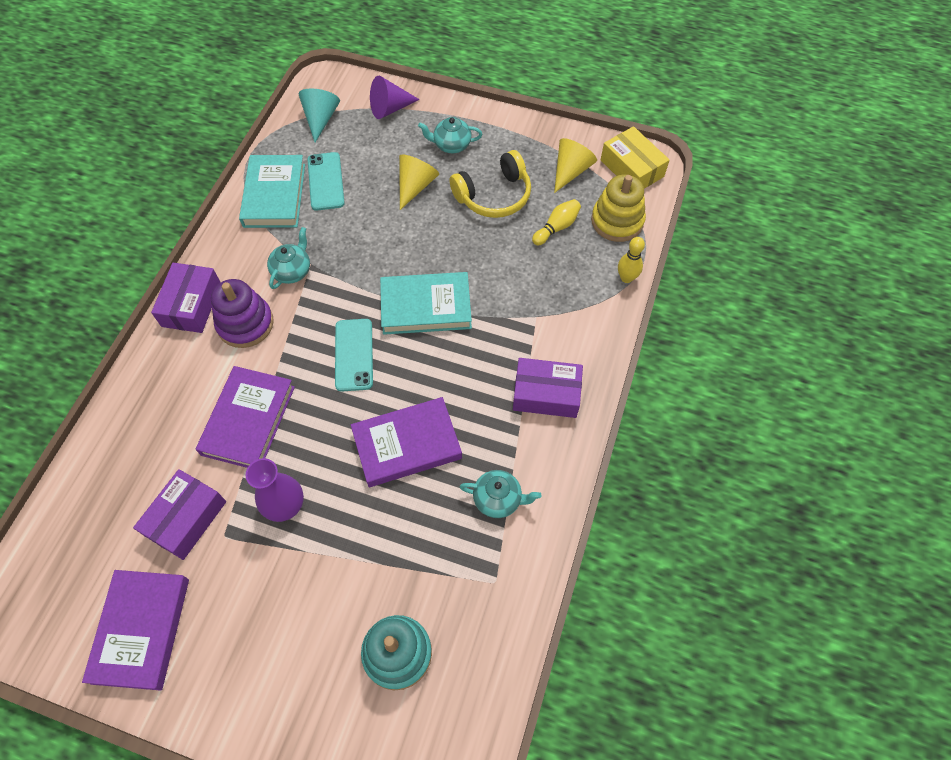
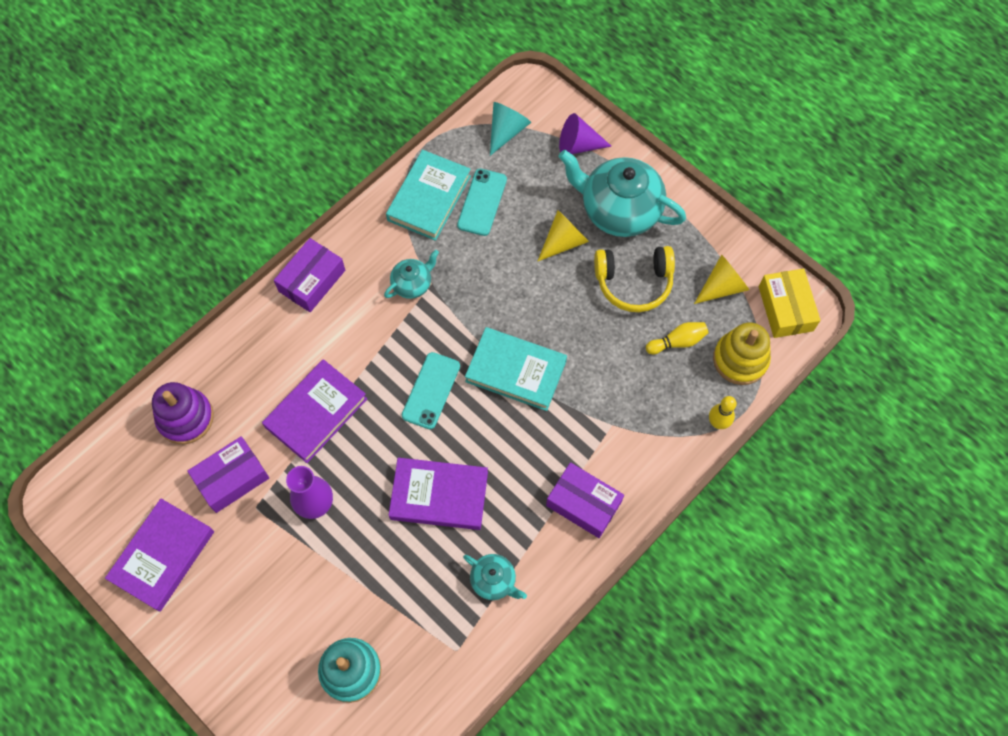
camera: 25 degrees right, 5 degrees up
purple stacking toy [211,279,274,348] -> purple stacking toy moved to [152,382,214,444]
turquoise teapot [418,117,482,153] -> turquoise teapot [559,150,686,237], size x2.05

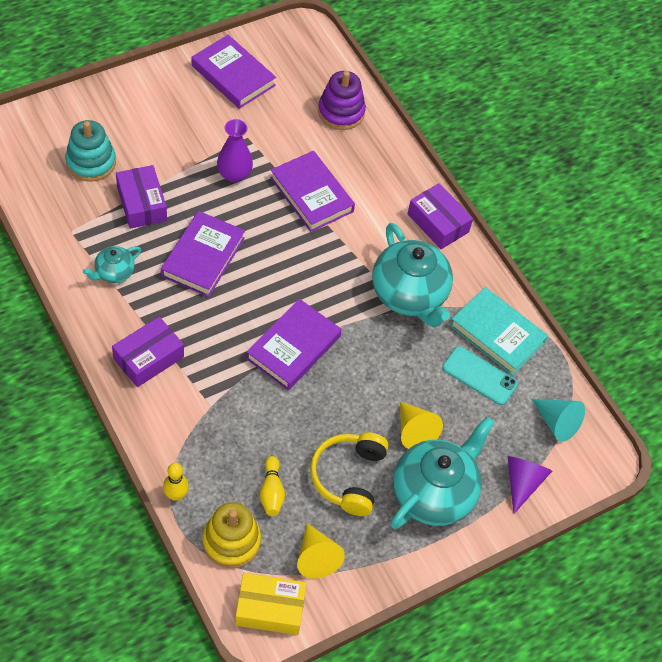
camera: 100 degrees right, 10 degrees down
purple box [187,436,269,513] -> purple box moved to [116,165,167,229]
turquoise teapot [384,250,439,299] -> turquoise teapot [372,223,453,327], size x2.05
turquoise phone [402,352,460,429] -> none
turquoise book [465,327,567,411] -> purple book [246,299,342,390]

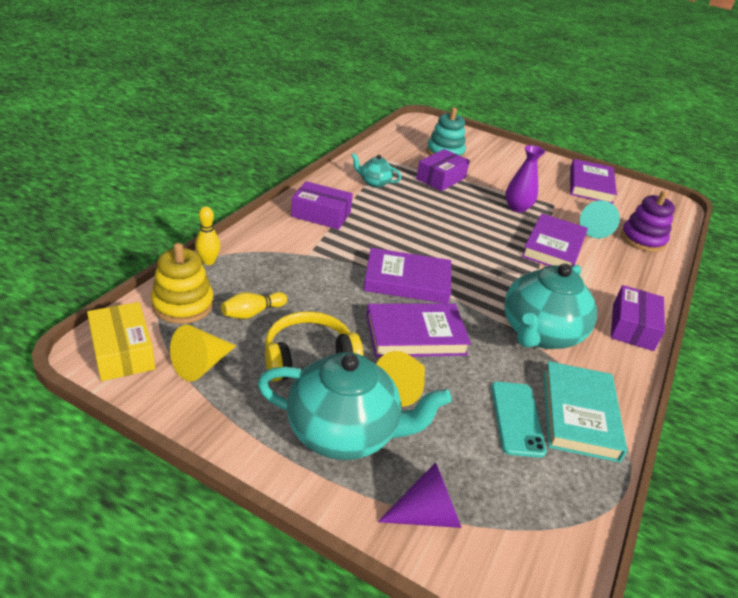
camera: 60 degrees right, 20 degrees down
purple book [161,211,245,297] -> purple book moved to [366,303,471,357]
turquoise cone [532,399,585,442] -> turquoise cone moved to [580,200,620,238]

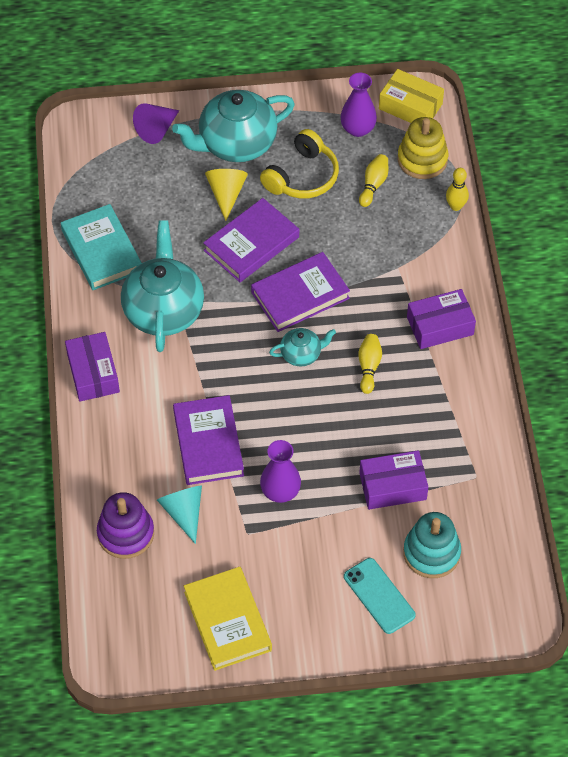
camera: 150 degrees right, 20 degrees up
yellow cone [170,325,236,382] -> purple vase [340,73,377,137]
turquoise teapot [351,153,401,187] -> turquoise teapot moved to [269,328,336,366]
purple box [416,149,470,191] -> purple box turned 75 degrees clockwise [359,450,428,510]
turquoise phone [491,382,547,458] -> turquoise phone moved to [344,558,415,634]
purple book [570,159,617,204] -> yellow book [184,567,272,671]
none -> yellow bowling pin [358,334,382,394]

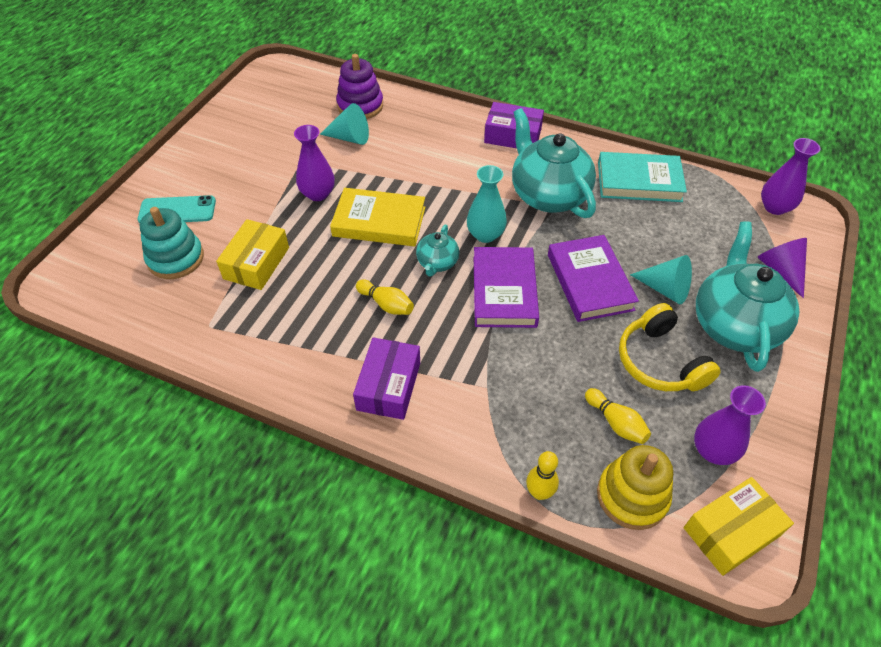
camera: 120 degrees right, 5 degrees down
turquoise teapot [121,220,204,352] -> turquoise teapot turned 150 degrees counterclockwise [512,108,596,218]
purple book [173,395,244,485] -> none
yellow book [184,567,272,671] -> yellow book moved to [330,188,425,246]
yellow cone [205,169,248,221] -> turquoise cone [630,255,692,304]
purple box [359,450,428,510] -> yellow box [216,219,289,290]
none -> turquoise vase [467,165,507,243]
none -> purple vase [761,138,820,215]

